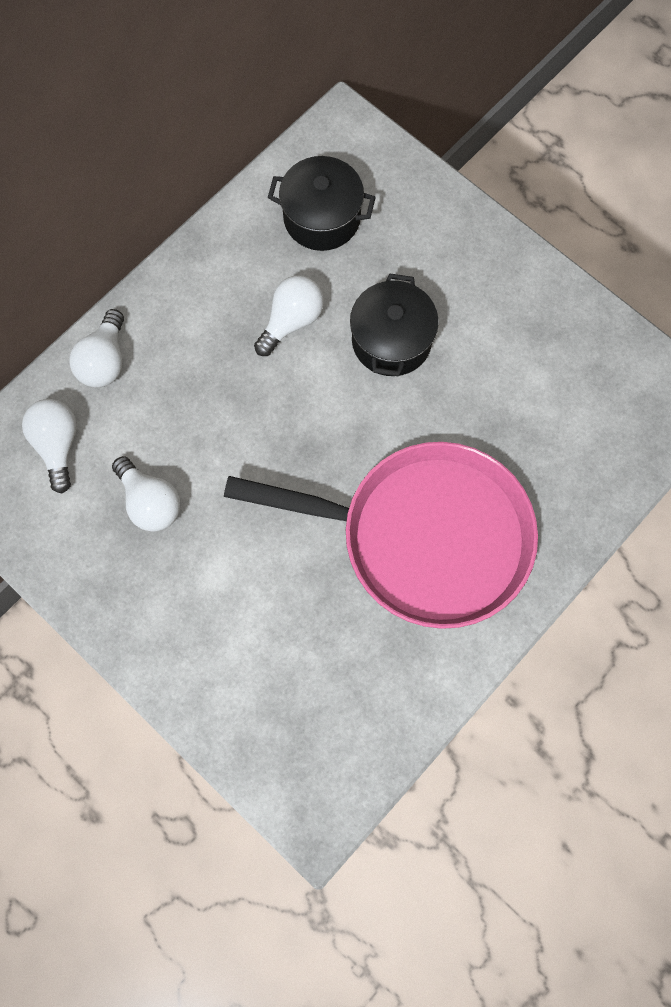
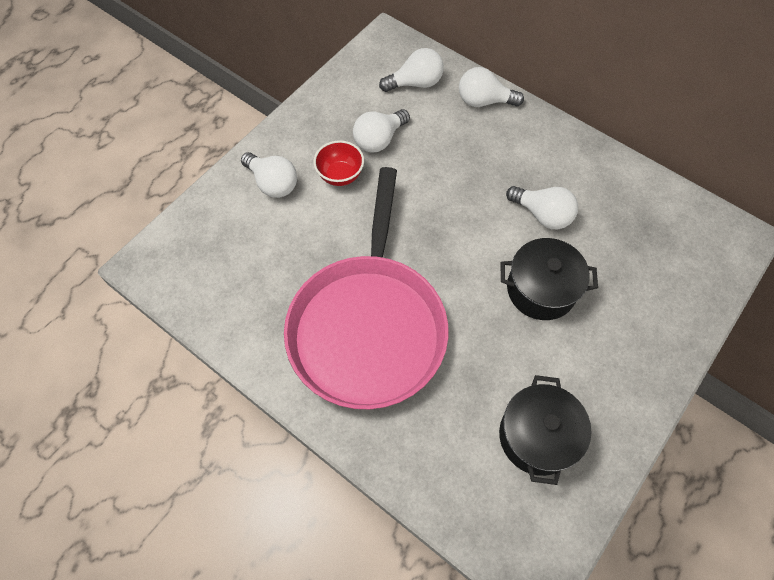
camera: 85 degrees right, 10 degrees down
black pot [268,156,376,251] -> black pot moved to [499,375,591,485]
none -> white light bulb [241,152,297,198]
none -> red bowl [314,140,364,186]

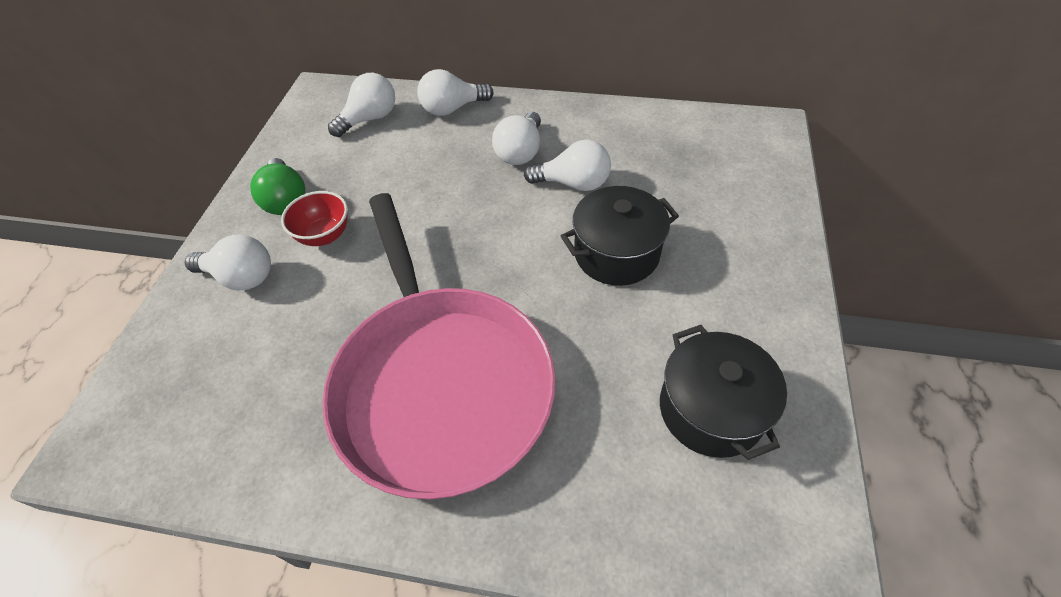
camera: 25 degrees left, 10 degrees down
white light bulb [353,109,410,153] -> white light bulb moved to [492,112,541,165]
none -> green light bulb [250,158,305,215]

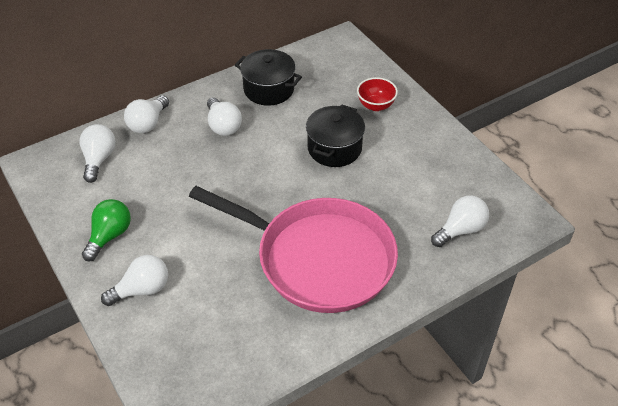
camera: 45 degrees left, 5 degrees down
green light bulb [250,158,305,215] -> green light bulb turned 90 degrees counterclockwise [82,199,131,262]
red bowl [281,191,348,246] -> red bowl moved to [357,77,398,111]
white light bulb [524,140,611,191] -> white light bulb moved to [431,195,489,247]
black pot [660,325,787,460] -> black pot moved to [235,49,302,106]

